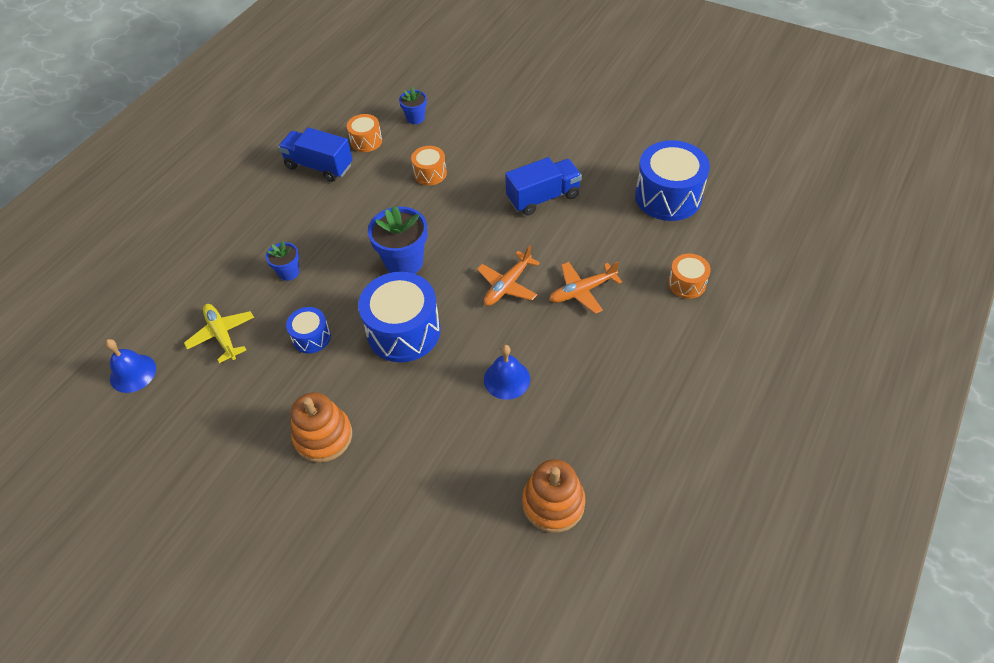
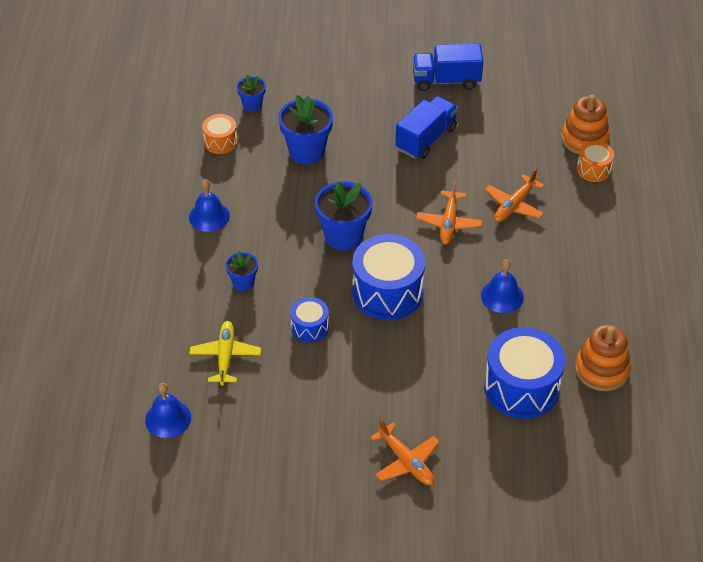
camera: 30 degrees left, 5 degrees down
yellow plane [184,304,254,363] -> yellow plane turned 60 degrees clockwise [189,321,261,386]
blue truck [278,127,353,182] -> blue truck moved to [413,44,483,91]
orange stacking toy [291,392,352,463] -> orange stacking toy moved to [561,95,610,154]
orange drum [411,146,447,185] -> blue flower pot [278,95,333,164]
blue drum [635,140,710,221] -> blue drum moved to [484,327,565,419]
none -> blue bell [189,179,230,232]
none -> orange plane [370,418,440,485]

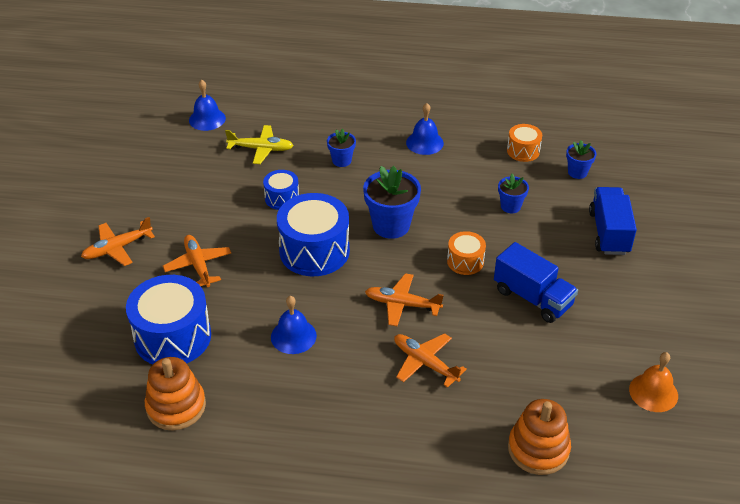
camera: 95 degrees right, 5 degrees down
blue flower pot [278,95,333,164] -> blue flower pot [498,174,529,213], size x0.55
blue truck [413,44,483,91] -> blue truck moved to [589,187,637,255]
orange drum [577,141,614,182] -> orange drum moved to [447,231,486,275]
none -> orange plane [163,235,231,287]
none -> orange bell [629,352,678,412]

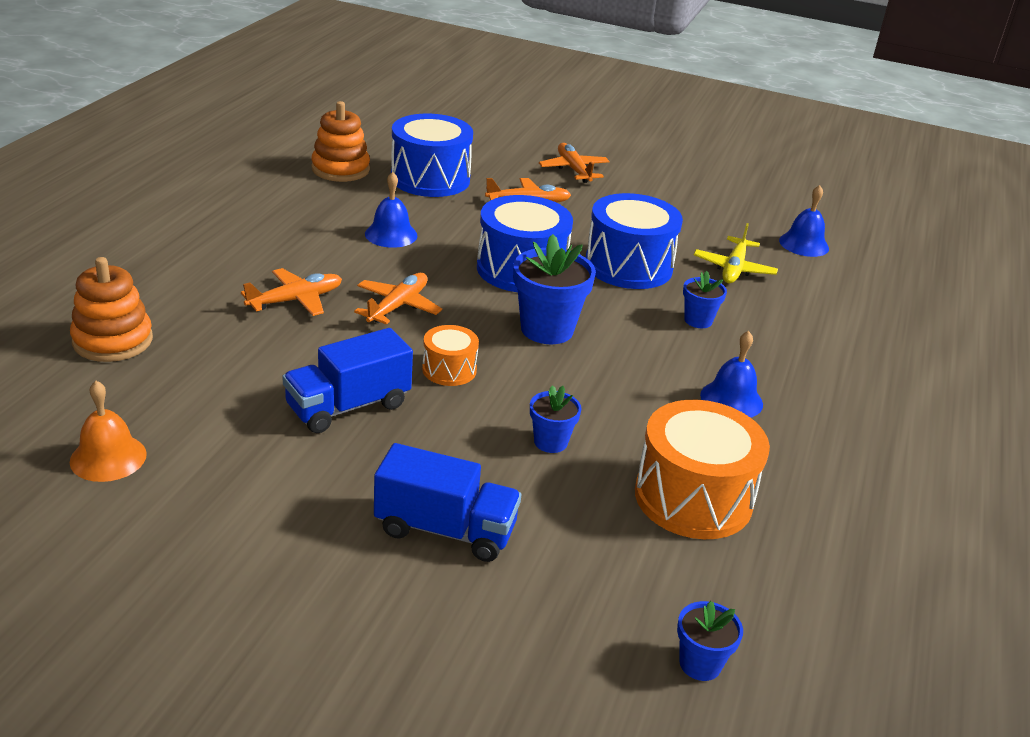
camera: 100 degrees right, 10 degrees down
blue drum [263,170,299,210] -> blue drum [586,193,683,289], size x1.93
orange drum [507,124,542,162] -> orange drum [635,400,770,539], size x1.93
blue flower pot [566,140,596,179] -> blue flower pot moved to [677,601,743,681]

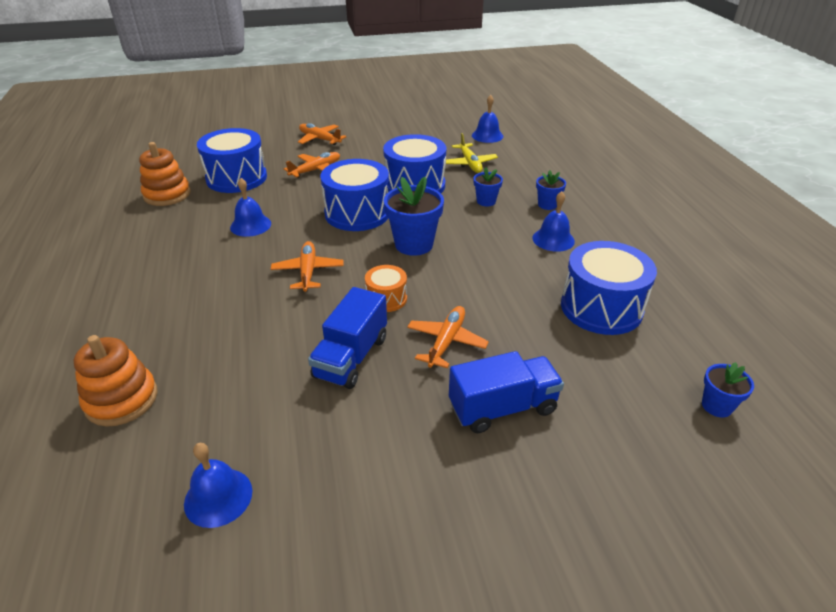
camera: 30 degrees left, 5 degrees up
orange bell [70,381,147,482] -> blue bell [184,443,252,528]
orange plane [241,268,342,316] -> orange plane moved to [407,306,489,368]
blue flower pot [530,385,582,453] -> blue flower pot moved to [536,170,566,210]
orange drum [635,400,770,539] -> blue drum [561,241,657,335]

